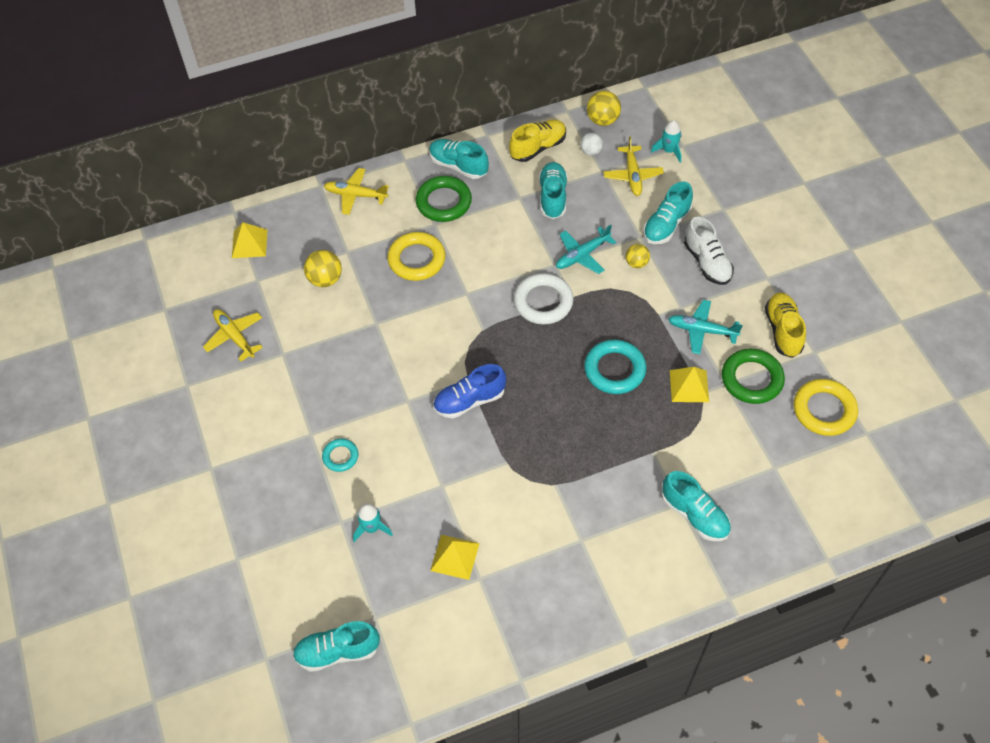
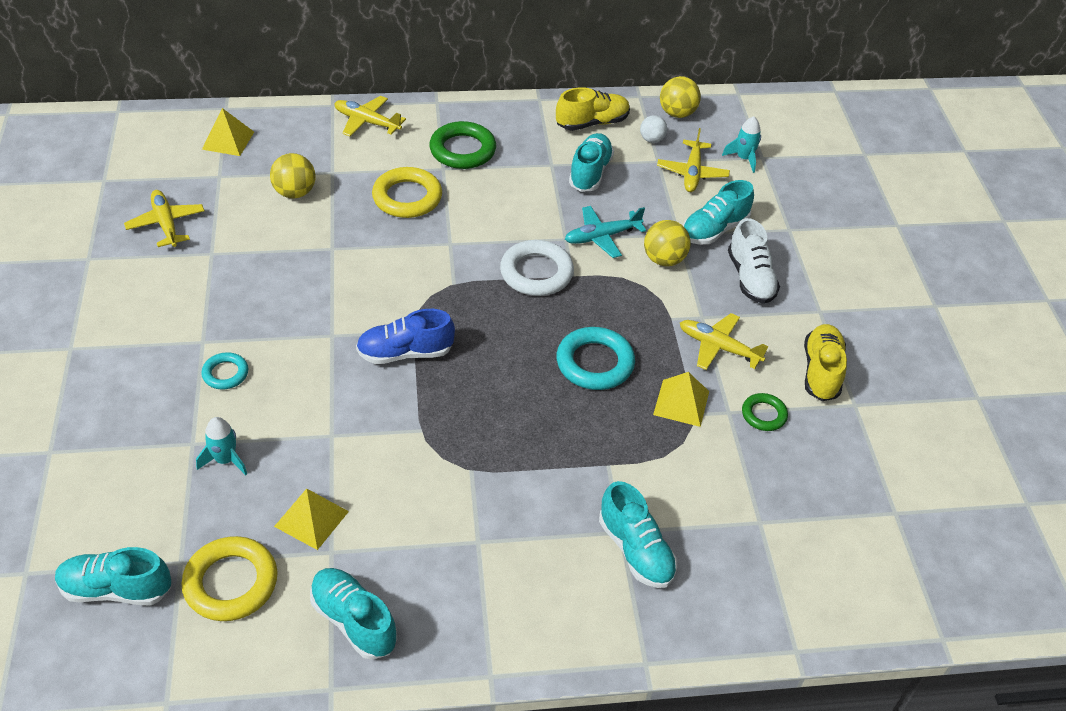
camera: 10 degrees right, 10 degrees down
turquoise shoe [429,139,489,179] -> turquoise shoe moved to [310,568,397,660]
yellow ball [626,244,650,268] -> yellow ball [644,220,691,266], size x1.53
turquoise plane [668,300,743,354] -> yellow plane [680,313,769,370]
green ring [722,349,785,404] -> green ring [742,393,788,431], size x0.57
yellow ring [794,379,858,436] -> yellow ring moved to [182,536,278,621]

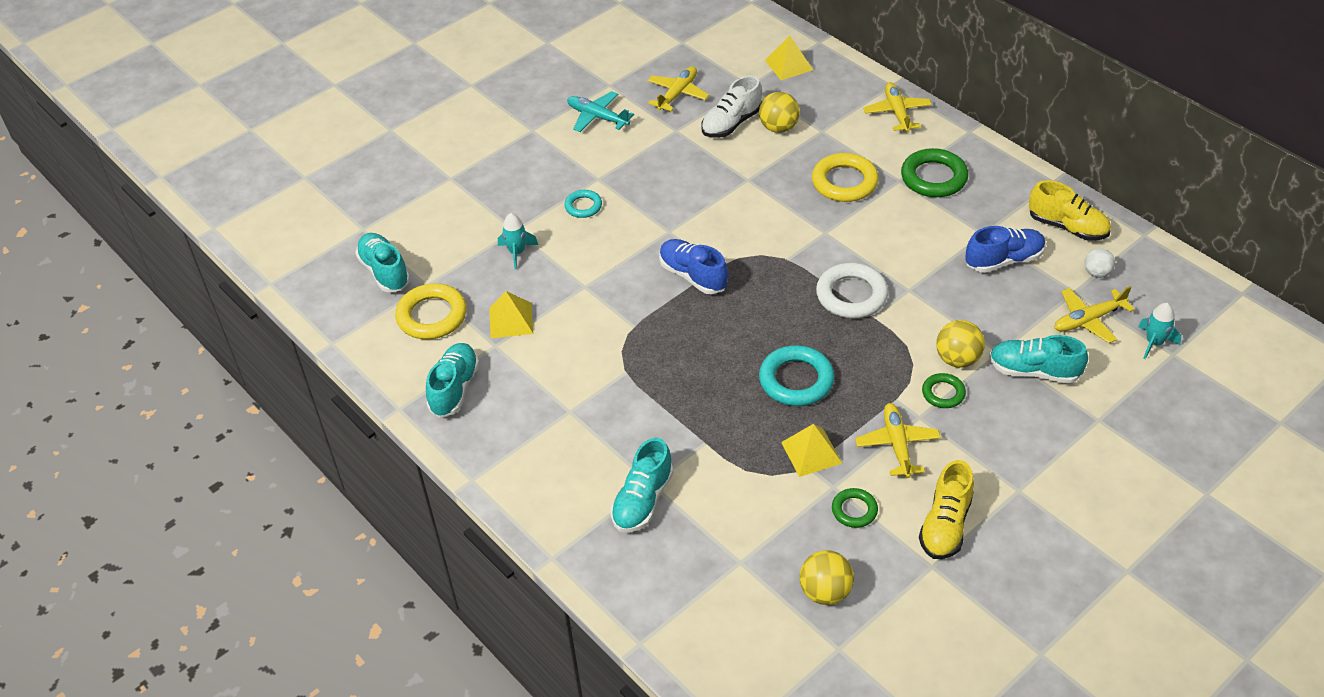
camera: 60 degrees right, 0 degrees up
turquoise plane [565,206,646,258] -> turquoise plane moved to [567,91,634,132]
turquoise shoe [569,133,614,192] -> blue shoe [965,226,1046,273]
yellow ball [660,76,701,118] -> yellow ball moved to [800,550,854,605]
white shoe [728,218,780,304] -> white shoe moved to [702,75,762,138]
yellow shoe [804,324,847,401] -> yellow shoe turned 135 degrees clockwise [919,460,974,559]
none -> green ring [922,373,966,408]

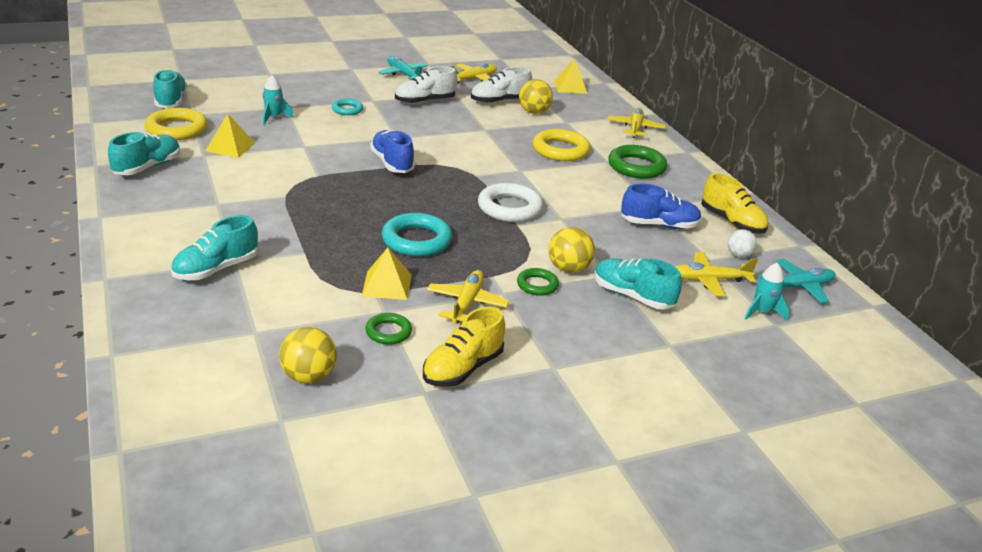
camera: 15 degrees right, 15 degrees down
none -> white shoe [395,66,458,104]
none -> turquoise plane [758,259,836,303]

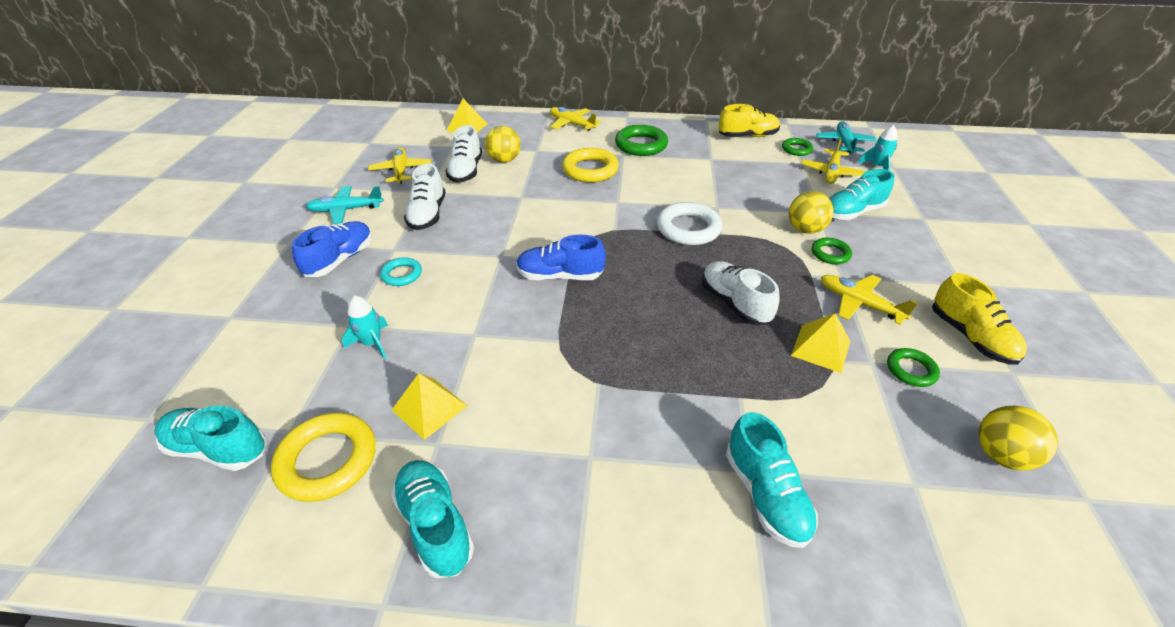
camera: 60 degrees left, 10 degrees up
turquoise ring [382,213,452,257] -> white shoe [702,261,780,325]
blue shoe [621,184,702,229] -> blue shoe moved to [292,221,372,277]
white ball [728,229,757,258] -> green ring [782,138,813,156]

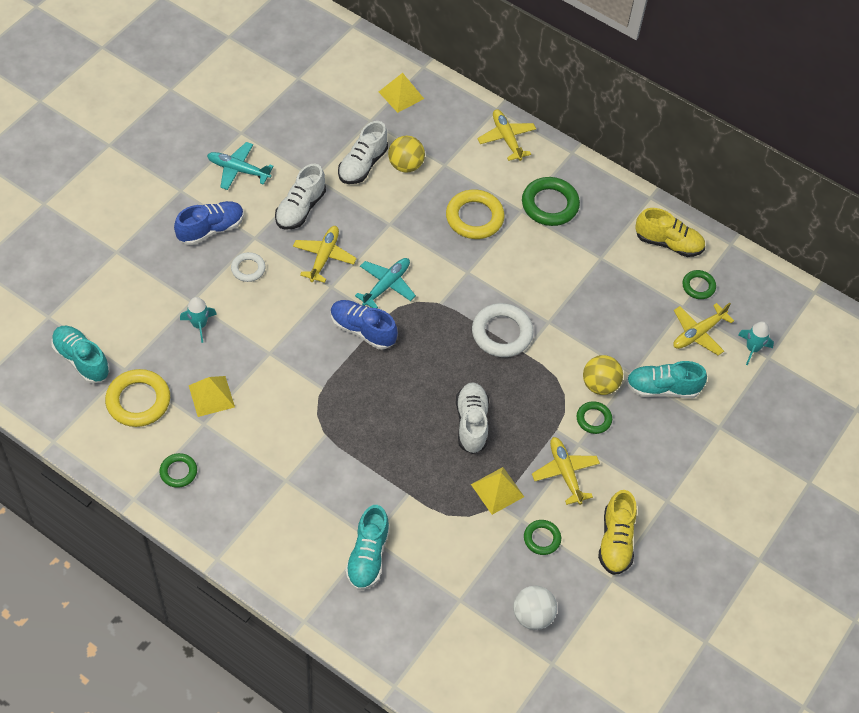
camera: 25 degrees right, 15 degrees up
yellow plane [368,147,431,184] -> yellow plane moved to [293,226,357,283]
turquoise ring [380,257,422,286] -> white ring [231,252,265,282]
turquoise shoe [391,460,474,578] -> green ring [160,453,197,488]
turquoise plane [816,121,876,154] -> turquoise plane moved to [355,258,416,308]
yellow ball [978,406,1058,470] -> white ball [513,586,557,630]

